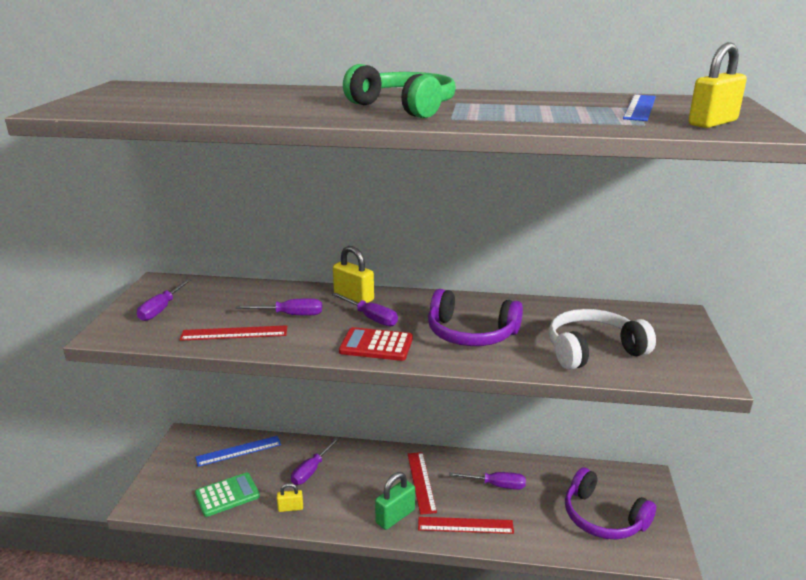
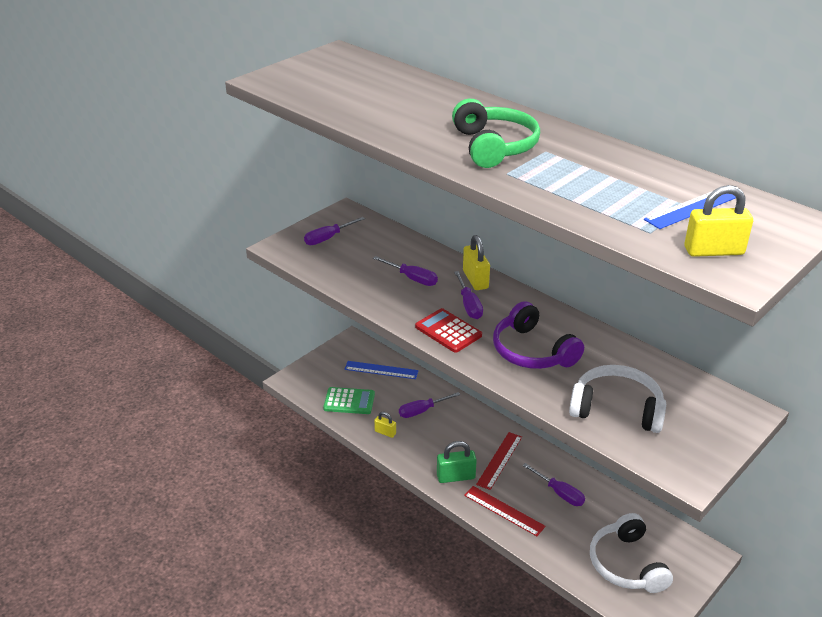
camera: 35 degrees right, 10 degrees up
red ruler [180,325,287,341] -> none
purple headphones [565,467,656,540] -> white headphones [590,513,673,593]

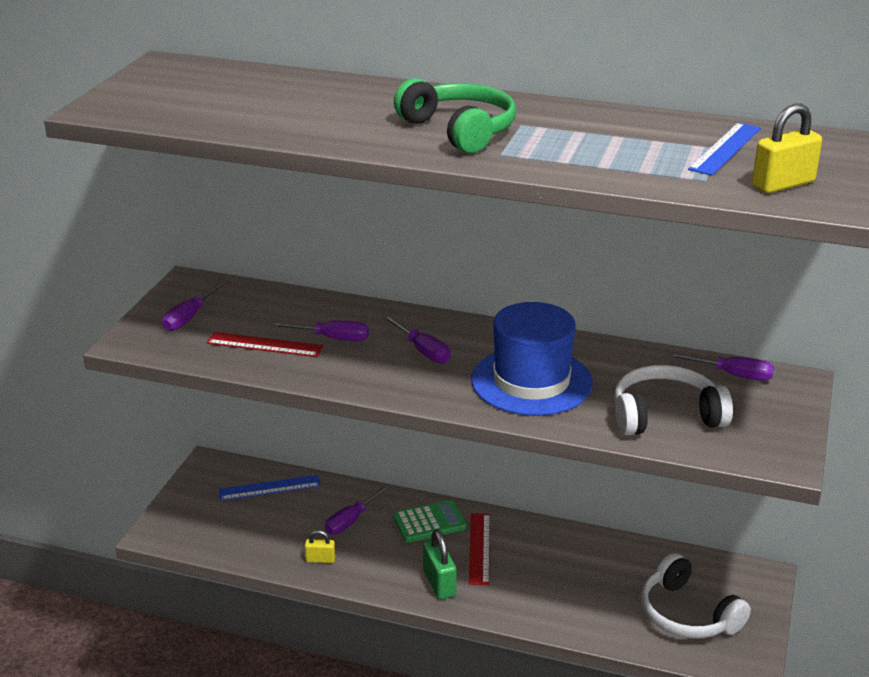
camera: 25 degrees left, 5 degrees down
green calculator [323,387,375,414] -> green calculator moved to [393,500,467,543]
red calculator [415,308,482,353] -> none
green padlock [437,441,477,483] -> green padlock turned 75 degrees counterclockwise [423,530,457,599]
yellow padlock [463,235,490,290] -> none
red ruler [464,486,546,536] -> red ruler moved to [207,332,323,357]
purple headphones [493,301,584,369] -> blue hat [471,302,593,416]
purple screwdriver [523,463,585,506] -> purple screwdriver moved to [668,352,774,381]

